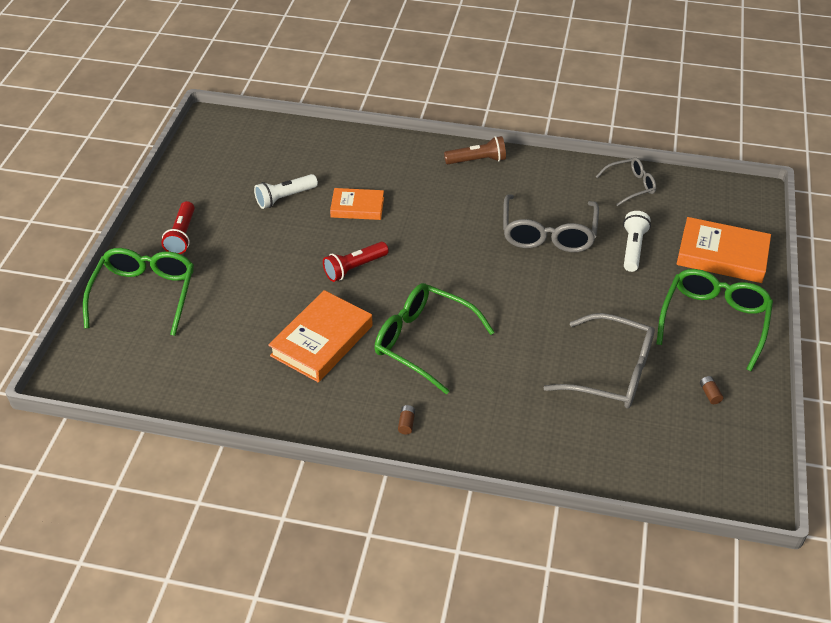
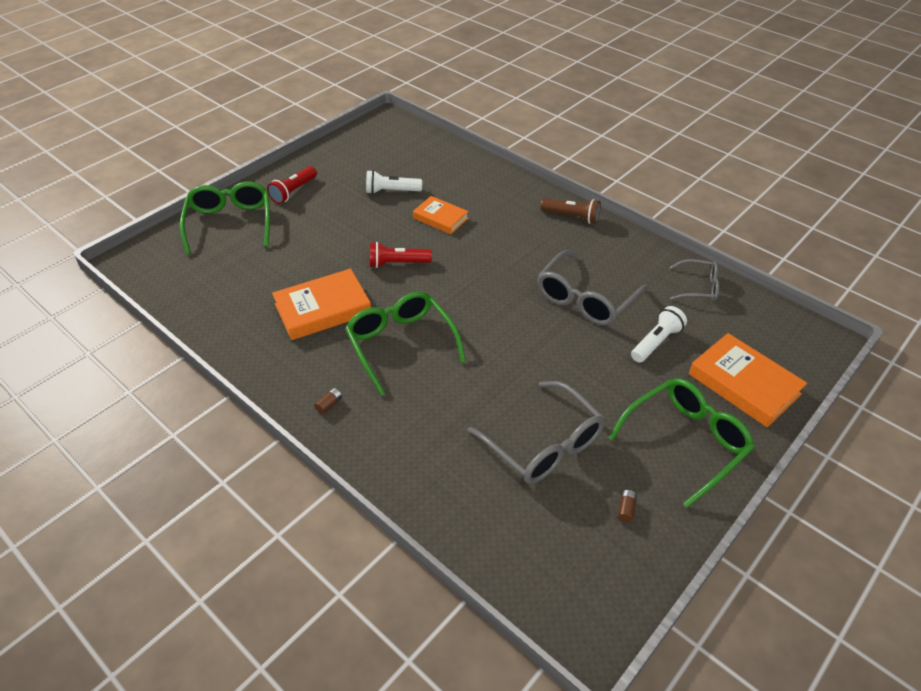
camera: 30 degrees right, 0 degrees up
green glasses [83,248,194,336] -> green glasses turned 45 degrees counterclockwise [180,182,270,255]

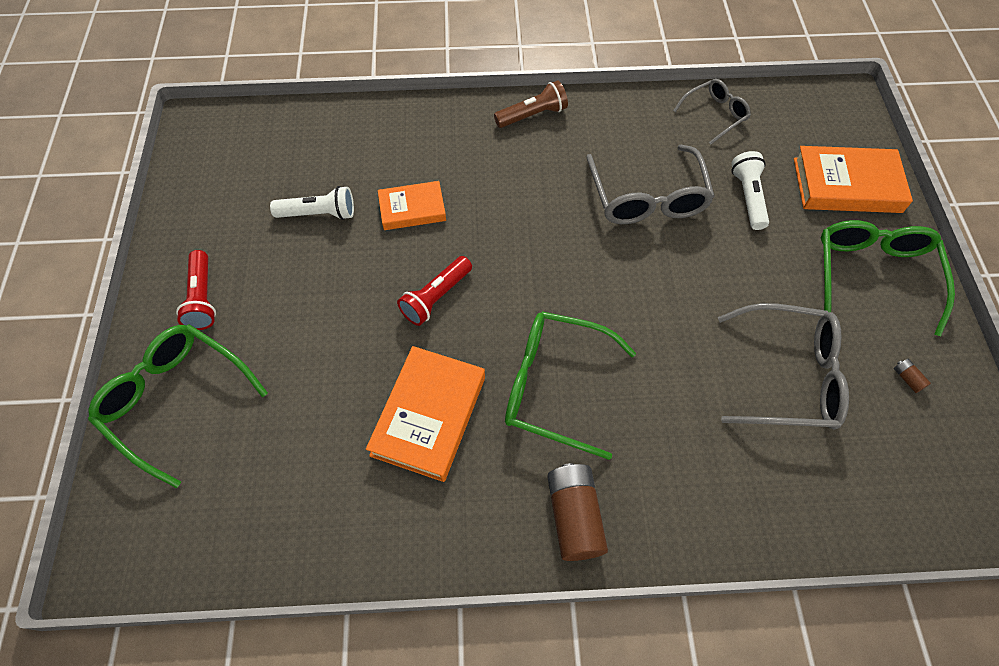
camera: 45 degrees left, 15 degrees up
brown battery [314,388,342,414] -> brown battery [547,463,608,561], size x2.43
white flashlight [366,170,422,194] -> white flashlight turned 135 degrees counterclockwise [270,186,354,220]

